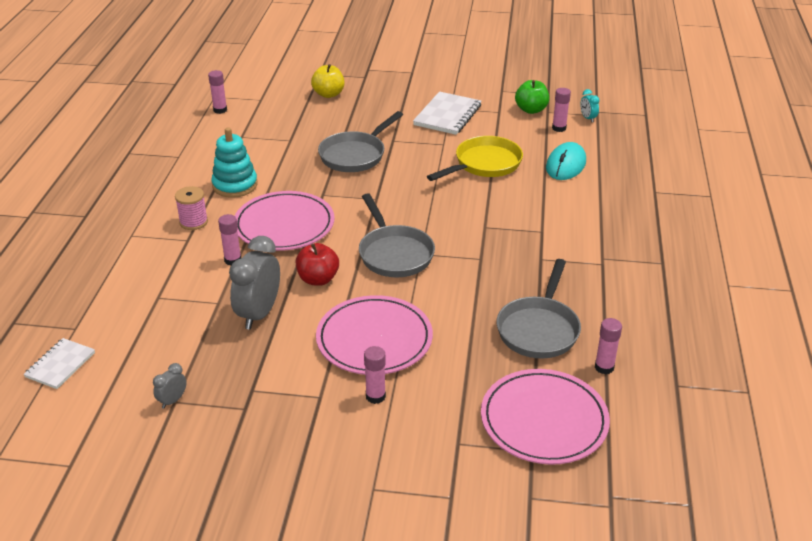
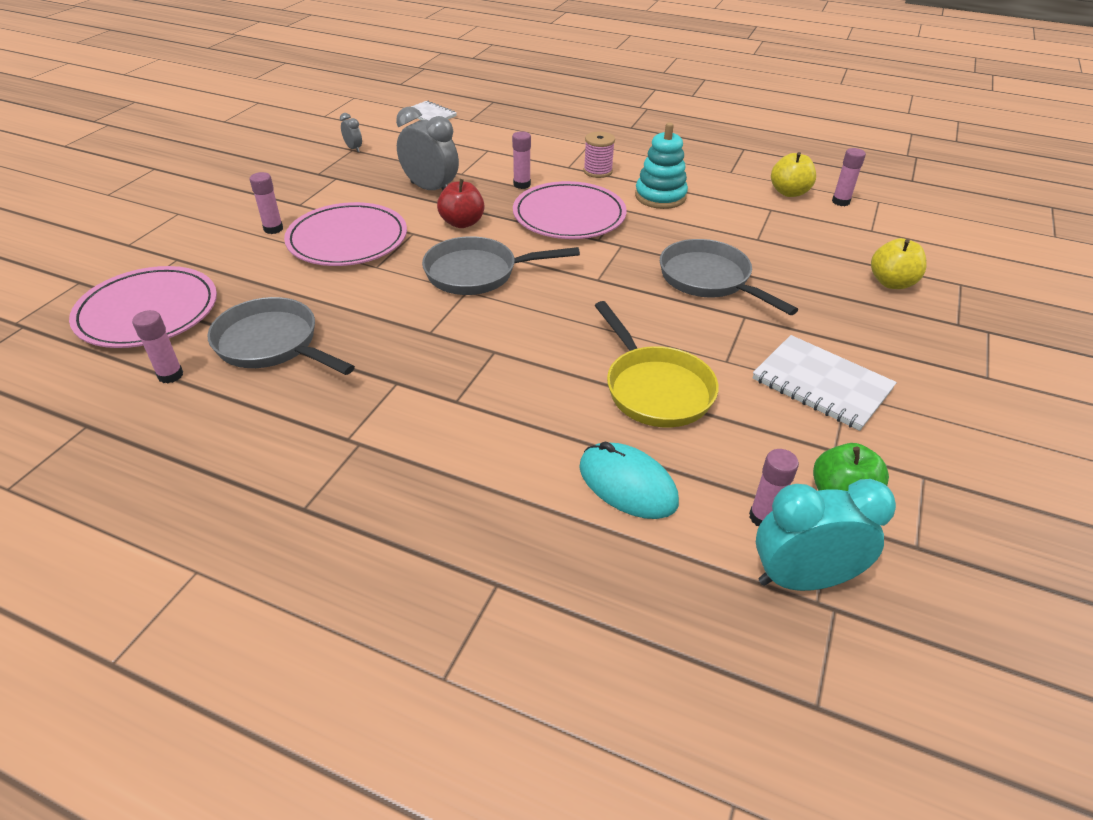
camera: 105 degrees right, 5 degrees up
turquoise clock [580,89,599,122] -> turquoise clock [756,479,896,591], size x2.14
none -> yellow apple [771,152,816,197]

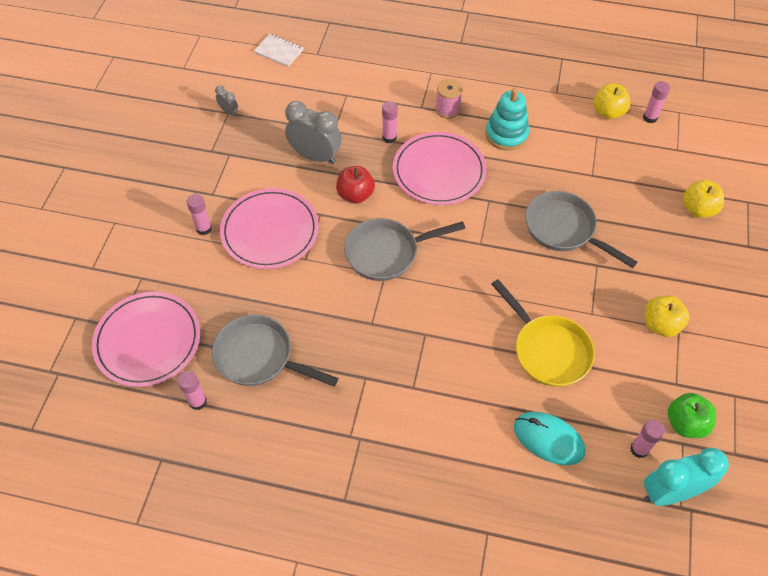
camera: 10 degrees left, 15 degrees up
white notebook [753,335,897,431] -> yellow apple [645,296,689,337]

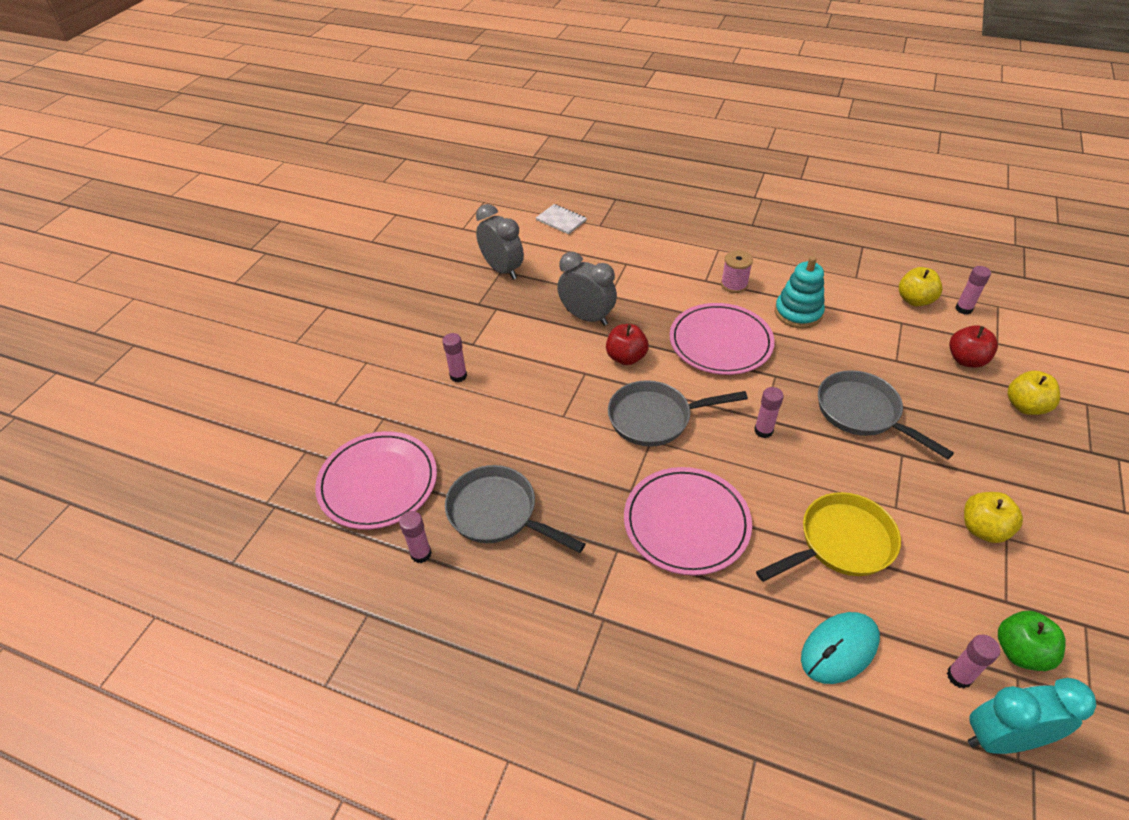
camera: 10 degrees right, 10 degrees down
grey clock [215,85,238,117] -> grey clock [476,204,524,280], size x2.14
pink plate [220,188,319,269] -> pink plate moved to [624,467,752,576]
pink glue stick [382,101,398,143] -> pink glue stick moved to [754,387,784,438]
yellow pan [491,279,595,387] -> yellow pan turned 90 degrees counterclockwise [756,492,901,582]
turquoise mouse [514,412,585,465] -> turquoise mouse turned 75 degrees counterclockwise [801,612,880,684]
none -> red apple [949,325,998,368]

